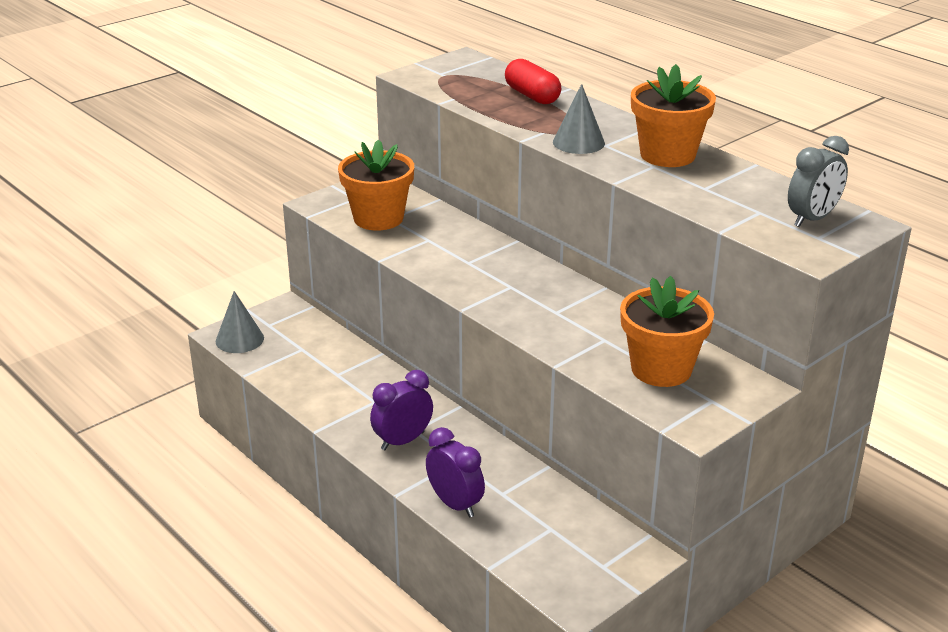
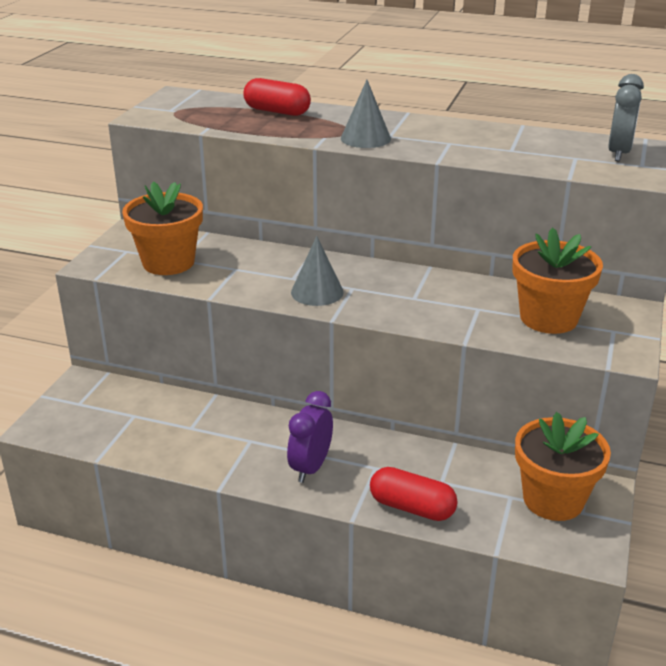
camera: 30 degrees left, 0 degrees up
grey cone [216,291,264,353] -> grey cone moved to [291,236,344,306]
purple clock [426,427,485,518] -> red capsule [370,467,457,521]
orange flower pot [631,64,716,167] -> orange flower pot moved to [515,412,611,521]

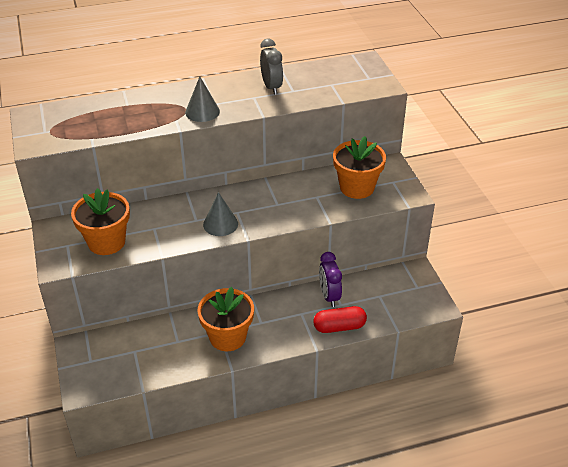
camera: 35 degrees left, 10 degrees up
red capsule [243,78,311,116] -> none
purple clock [287,391,333,483] -> purple clock moved to [319,252,342,307]
orange flower pot [515,412,611,521] -> orange flower pot moved to [197,287,254,351]
grey clock [608,74,644,161] -> grey clock moved to [260,39,283,95]

